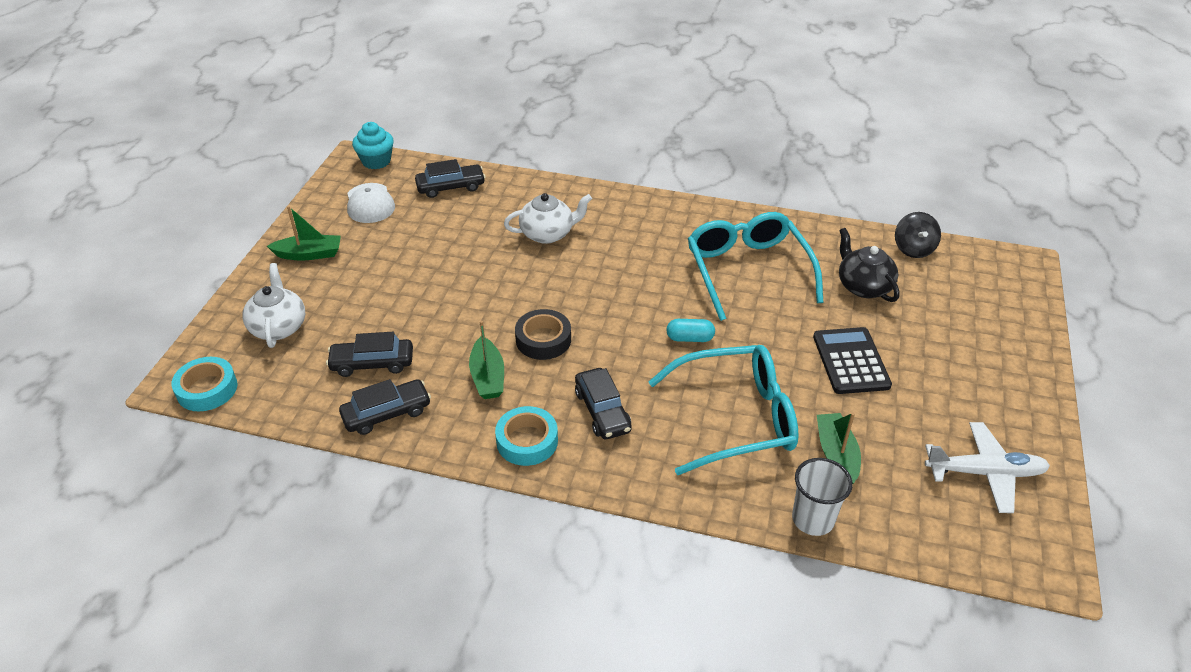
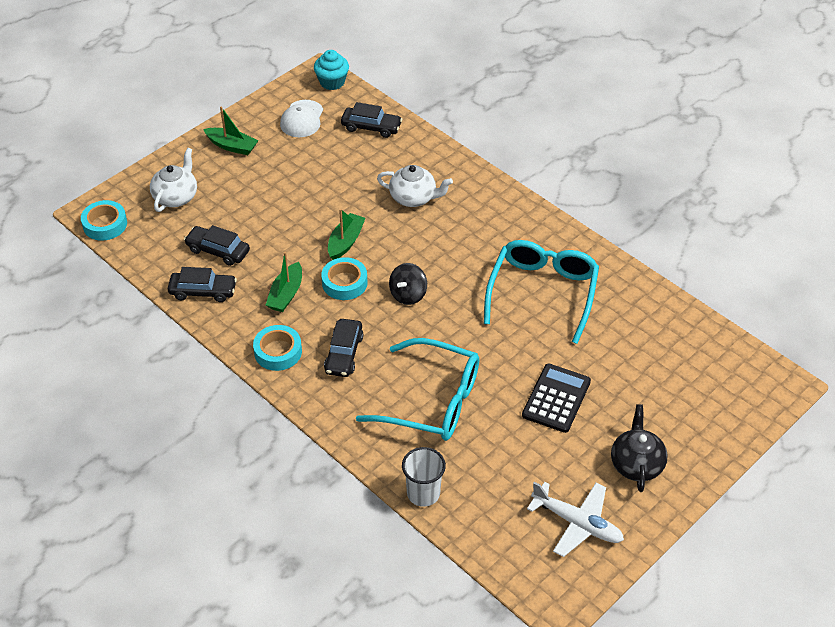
camera: 30 degrees right, 5 degrees up
black tape [515,309,571,360] -> turquoise tape [321,257,368,300]
turquoise capsule [666,319,715,342] -> none
green boat [817,412,861,484] -> green boat moved to [328,209,366,260]
black teapot [839,228,900,302] -> black teapot moved to [611,404,668,492]
black spinning top [895,212,941,258] -> black spinning top moved to [389,263,427,305]

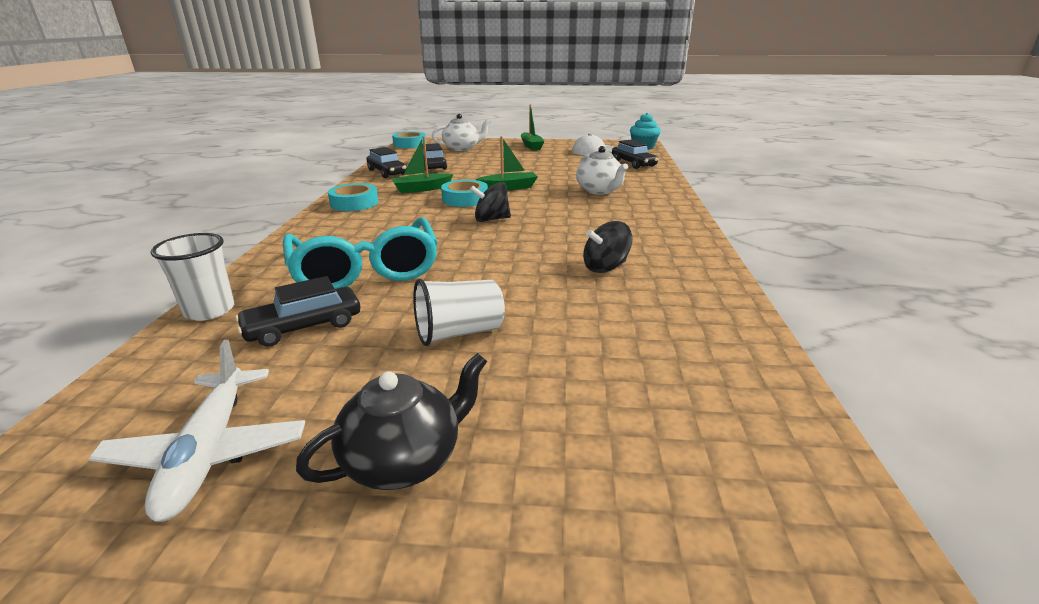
camera: 50 degrees right, 20 degrees down
black car [324,319,363,377] -> black car moved to [235,276,360,347]
turquoise glasses [484,240,599,344] -> black spinning top [583,221,632,273]
black calculator [522,363,591,433] -> white cup [413,279,505,346]

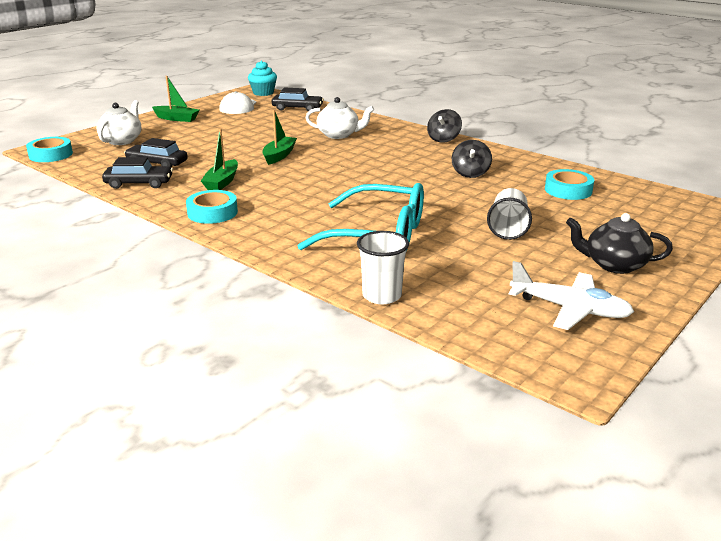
camera: 55 degrees left, 0 degrees up
black car [235,276,360,347] -> none
black teapot [296,353,487,490] -> black teapot turned 75 degrees counterclockwise [566,213,673,274]
turquoise tape [441,180,488,207] -> turquoise tape moved to [545,169,594,200]
black spinning top [470,182,511,222] -> black spinning top moved to [427,109,462,143]

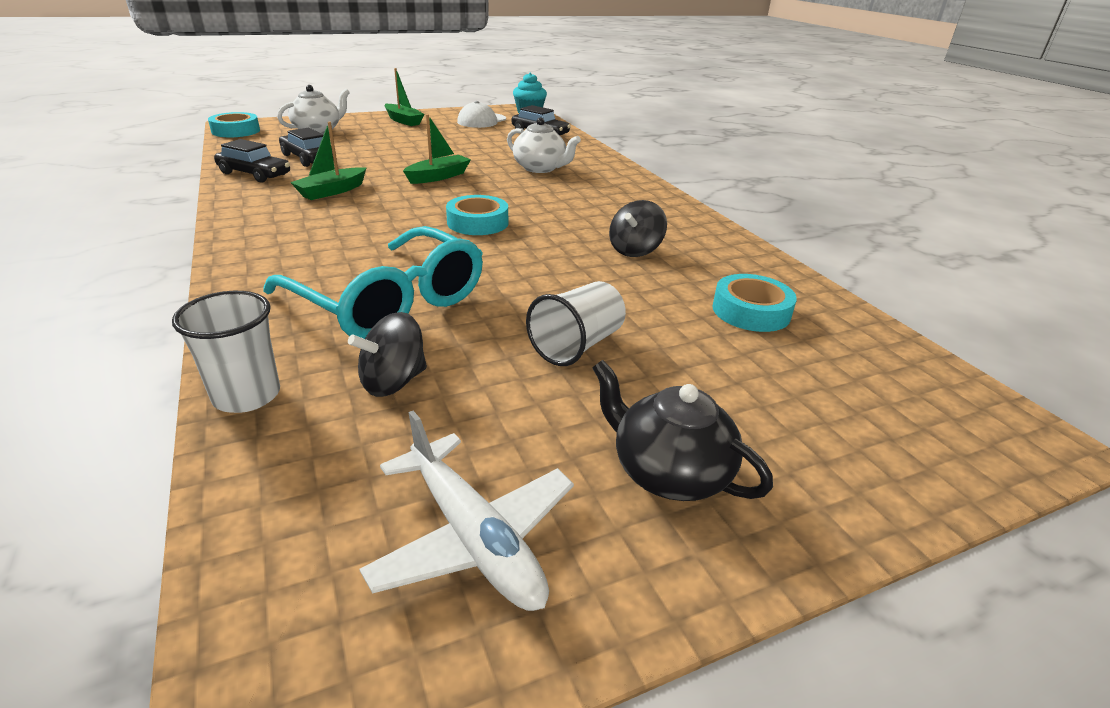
camera: 25 degrees right, 5 degrees up
turquoise tape [186,190,238,224] -> turquoise tape moved to [446,195,508,235]
black spinning top [427,109,462,143] -> black spinning top moved to [348,312,427,397]

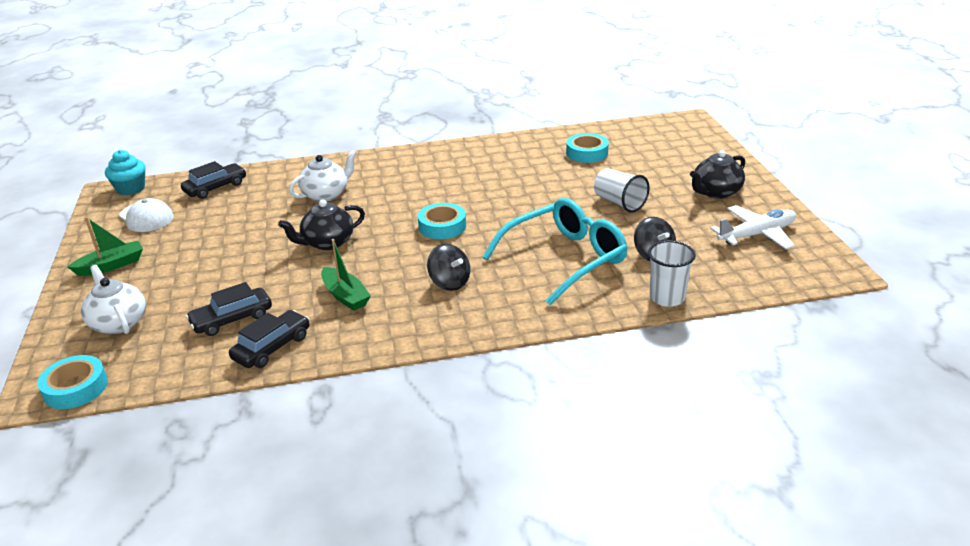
camera: 75 degrees left, 0 degrees up
green boat [403,114,471,184] -> black teapot [278,200,365,250]
black spinning top [609,200,667,257] -> black spinning top moved to [427,244,470,291]

